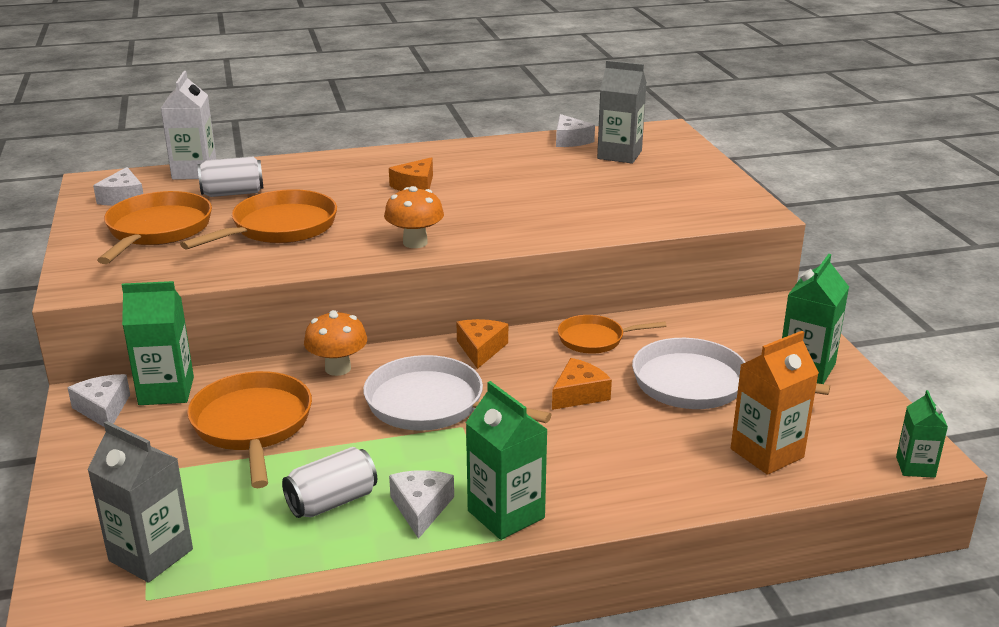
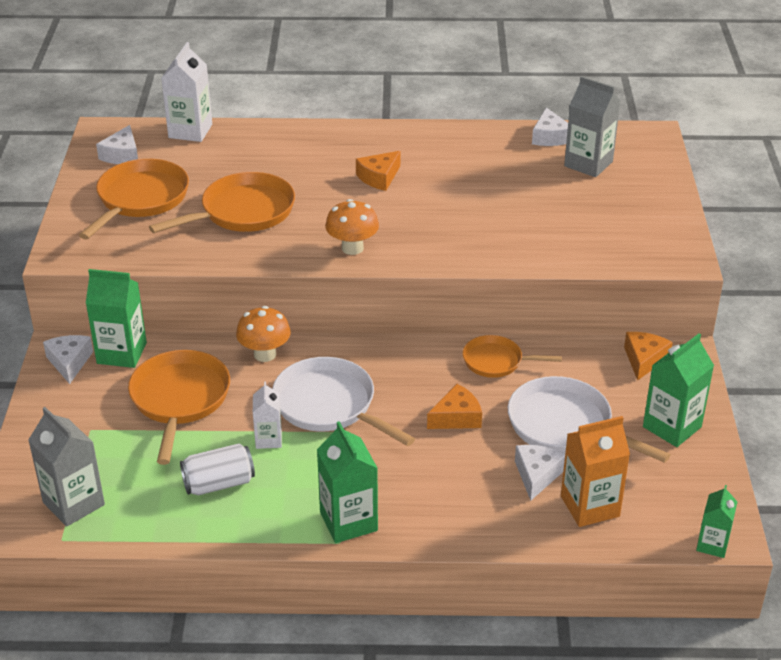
camera: 15 degrees right, 10 degrees up
white can [198,156,264,197] -> none
white cheese [389,470,454,539] -> white cheese moved to [515,445,565,501]
orange cheese [456,319,508,369] -> orange cheese moved to [624,332,673,381]
none -> white carton [253,381,282,449]

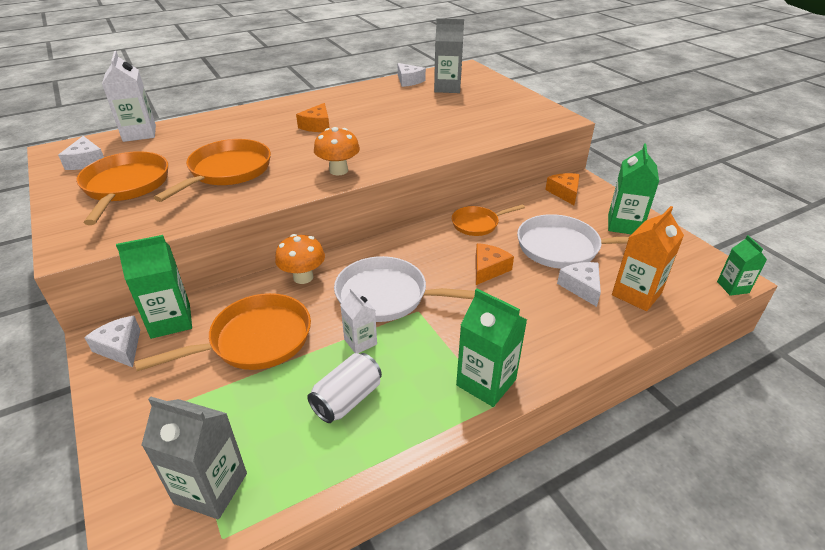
camera: 30 degrees left, 0 degrees up
orange pan [128,350,230,465] -> orange pan turned 90 degrees clockwise [134,293,311,371]

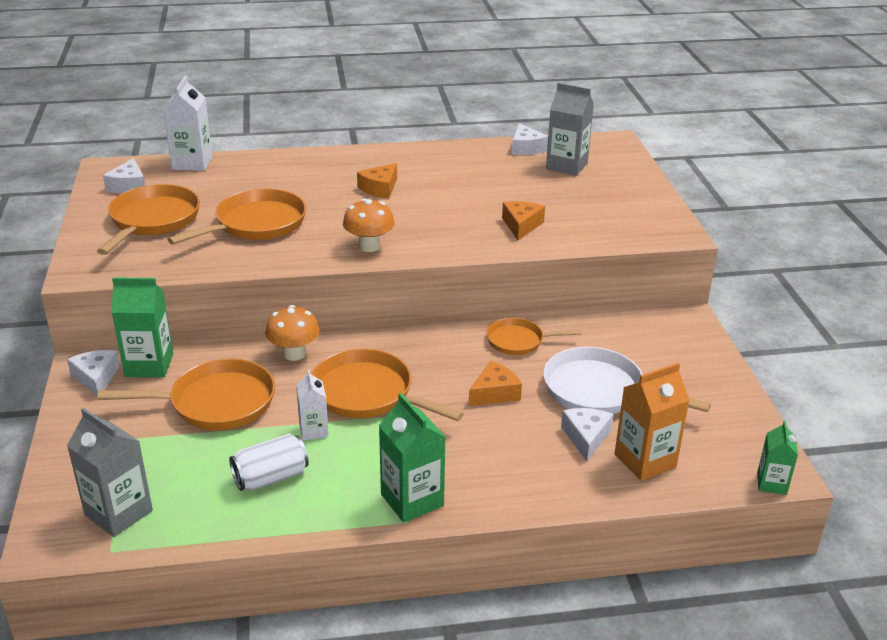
camera: 20 degrees right, 5 degrees down
white pan [334,256,488,322] -> orange pan [311,349,464,421]
orange cheese [545,173,580,205] -> orange cheese moved to [502,201,545,240]
green carton [608,144,659,234] -> none

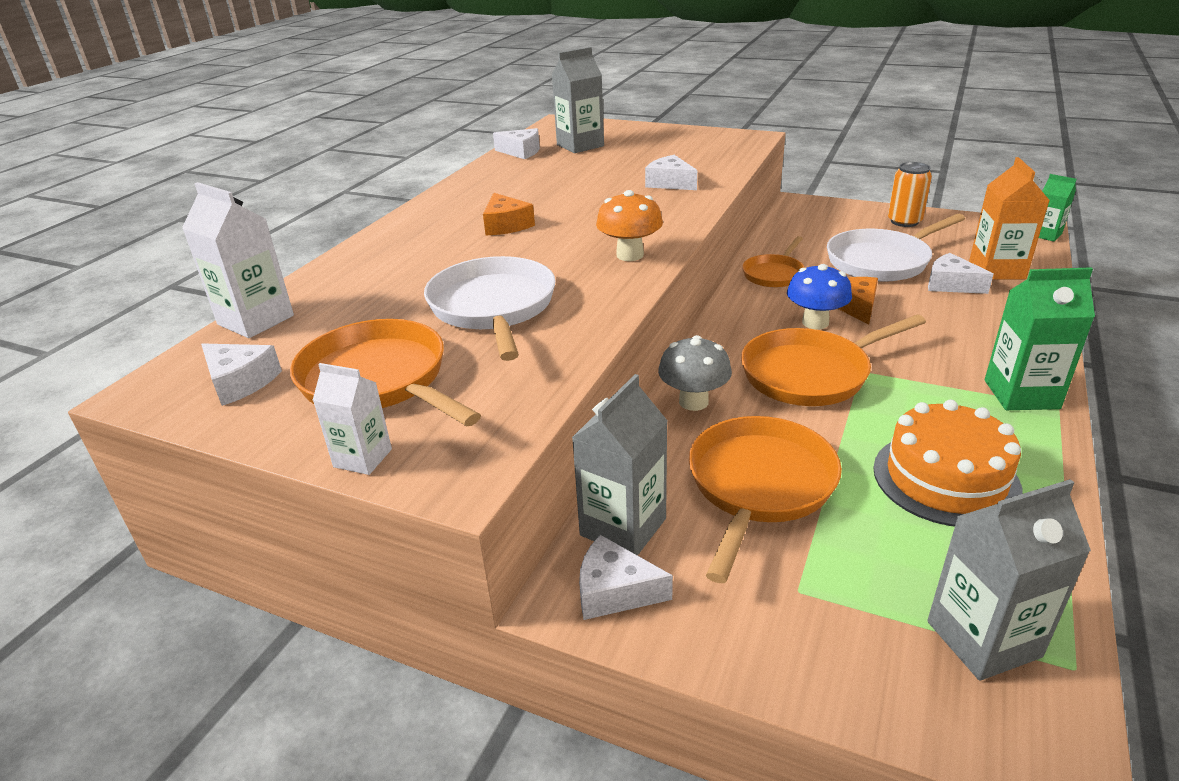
camera: 55 degrees left, 0 degrees up
green carton [111,277,173,377] -> grey carton [572,374,668,556]
orange pan [167,189,306,245] -> white pan [424,256,556,361]
white can [229,433,309,491] -> orange cake [873,400,1023,527]
orange mushroom [265,305,320,361] -> grey mushroom [658,335,732,411]
white carton [296,370,329,440] -> white carton moved to [313,363,392,475]
orange cheese [502,201,545,240] -> white cheese [645,155,697,190]
none -> blue mushroom [787,264,852,329]
none -> orange can [888,162,932,227]

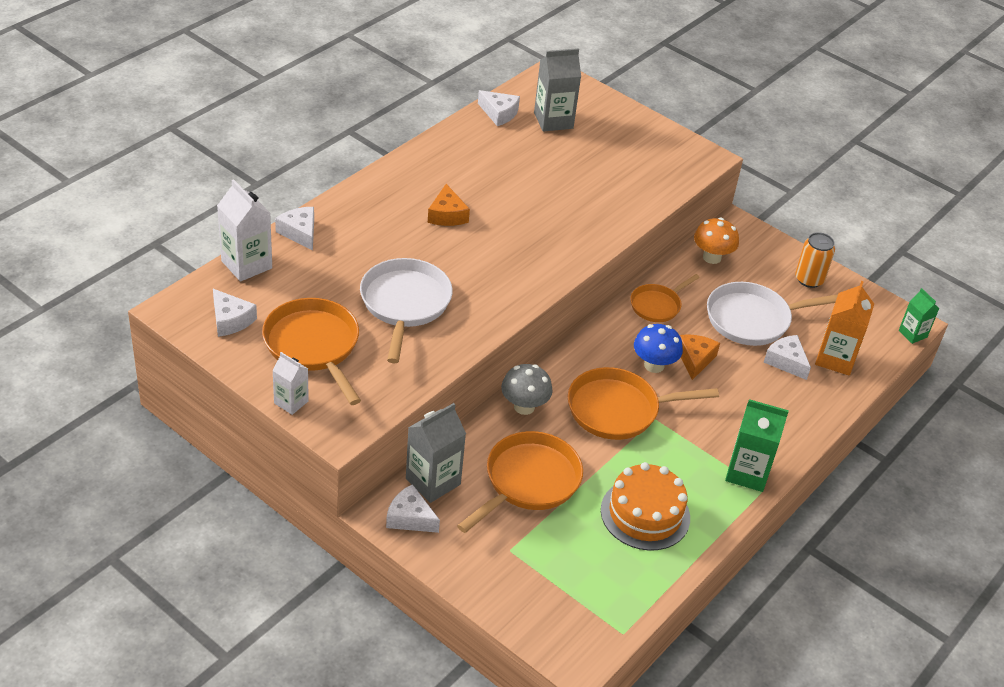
camera: 10 degrees right, 10 degrees up
orange mushroom [596,190,663,261] -> orange mushroom moved to [694,218,739,264]
white cheese [645,155,697,190] -> white cheese moved to [275,207,314,251]
grey carton [927,479,1091,681] -> none

